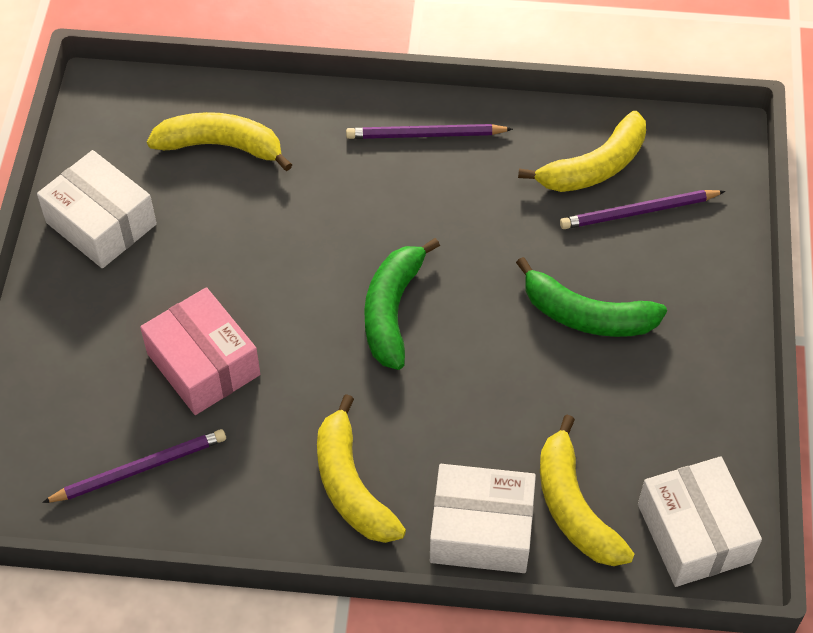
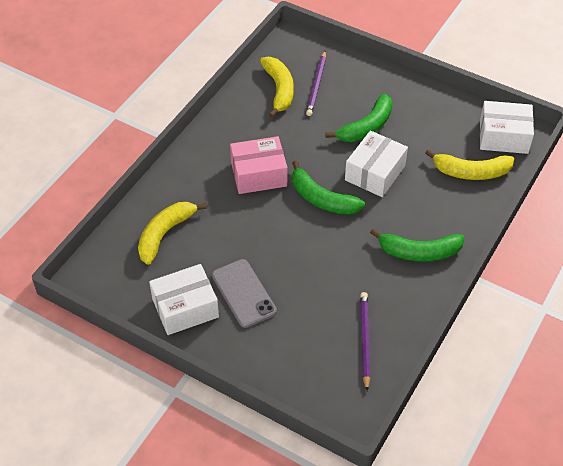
camera: 65 degrees left, 5 degrees down
pink box [140,287,260,415] -> pink box moved to [230,136,287,194]
yellow banana [317,394,406,543] -> green banana [370,228,465,262]
purple pencil [346,124,513,139] -> none
white box [430,464,536,573] -> white box moved to [345,131,408,197]
none -> grey phone [212,259,277,328]

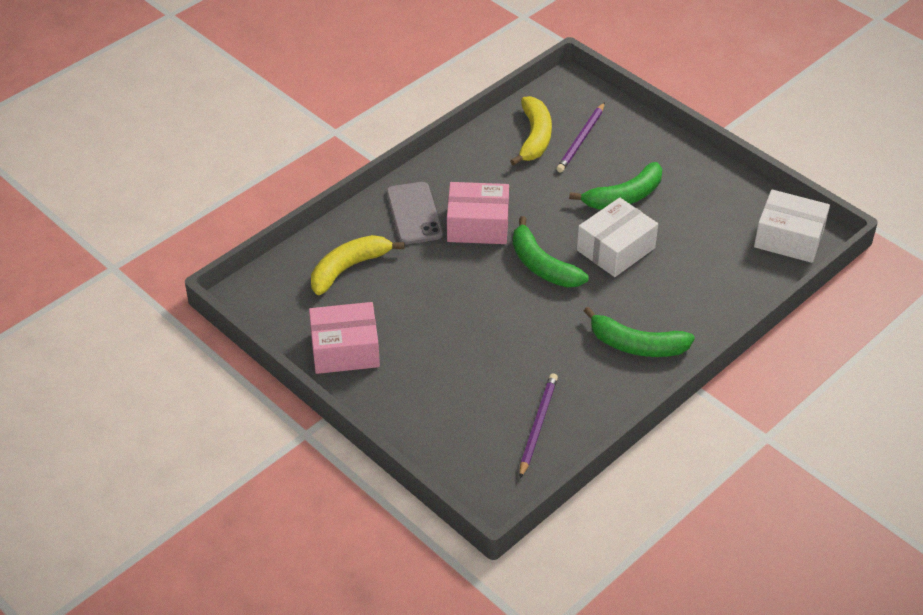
camera: 15 degrees right, 5 degrees down
white box [149,264,219,335] -> pink box [309,302,380,374]
grey phone [212,259,277,328] -> grey phone moved to [386,182,443,244]
yellow banana [425,149,514,180] -> none

